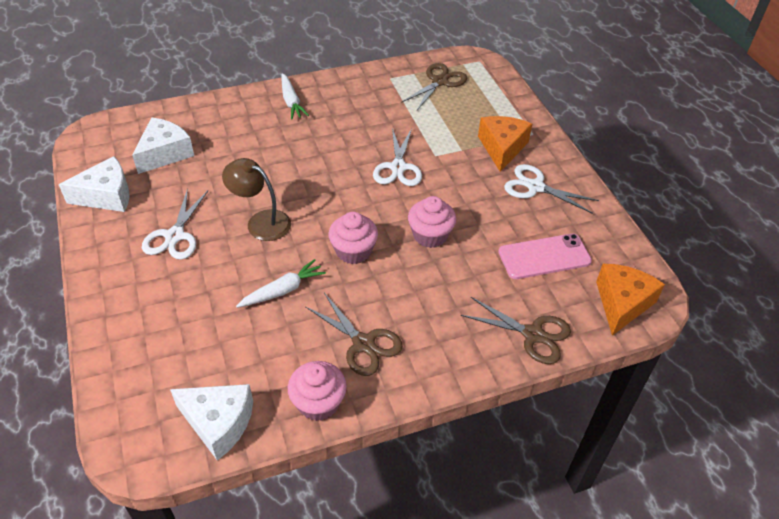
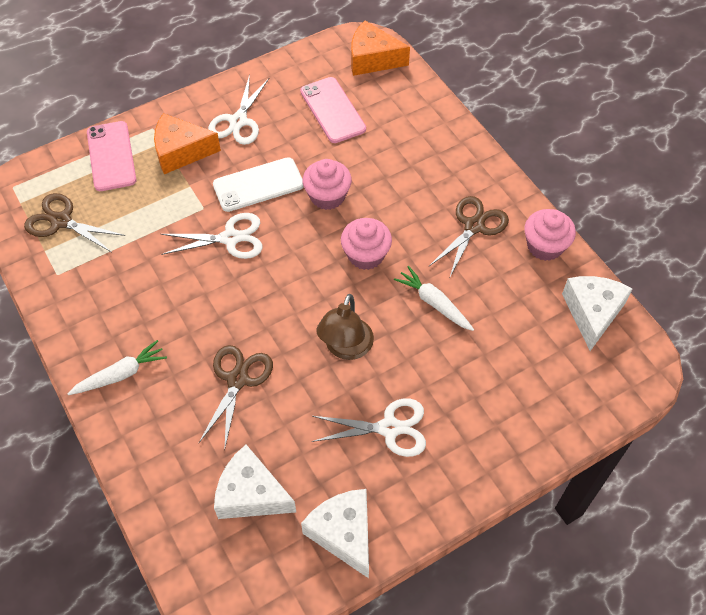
camera: 100 degrees left, 10 degrees up
brown scissors [461,297,571,364] -> brown scissors moved to [199,345,273,451]
none -> pink phone [87,121,137,191]
none -> white phone [213,157,304,212]

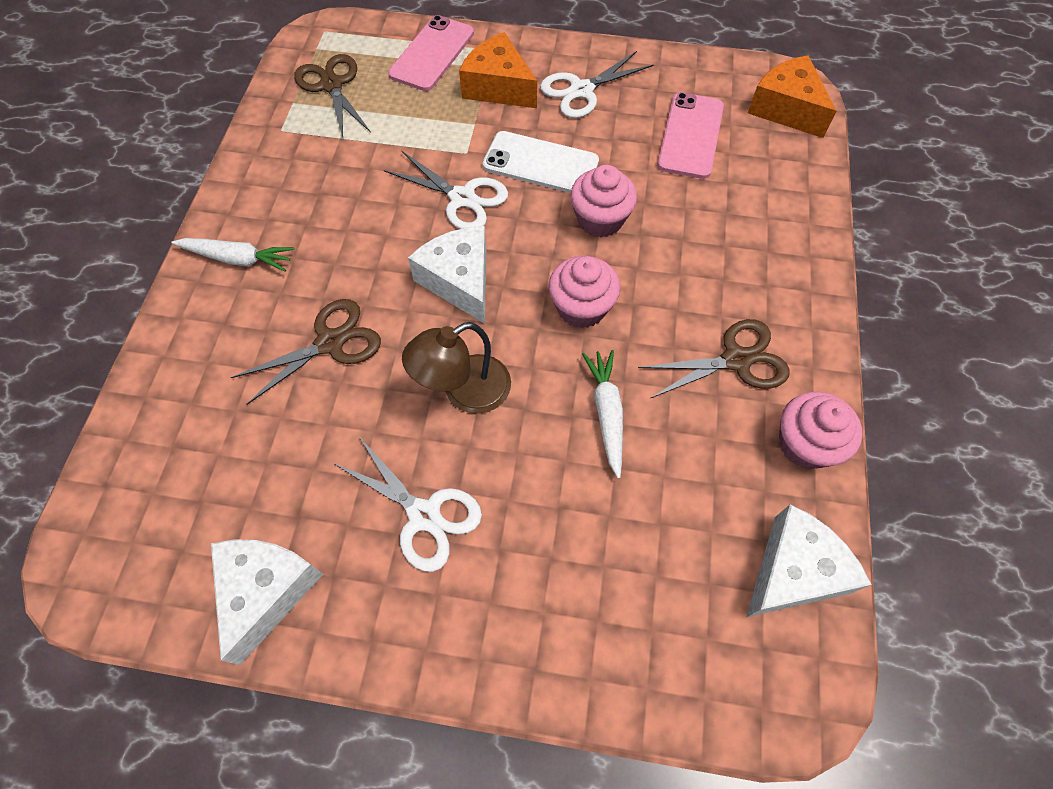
camera: 40 degrees right, 5 degrees up
white cheese [214,445,296,519] -> white cheese moved to [408,226,487,324]

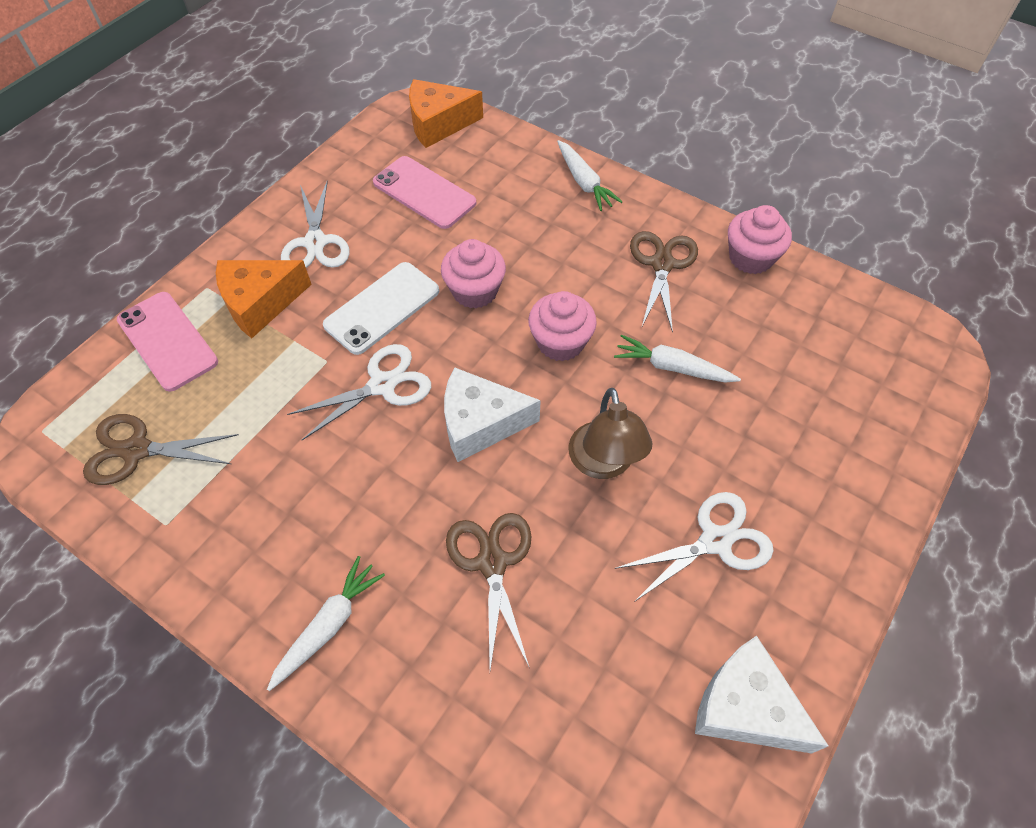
camera: 65 degrees left, 5 degrees down
white cheese [746,504,872,617] -> none
none -> white carrot [557,140,623,211]

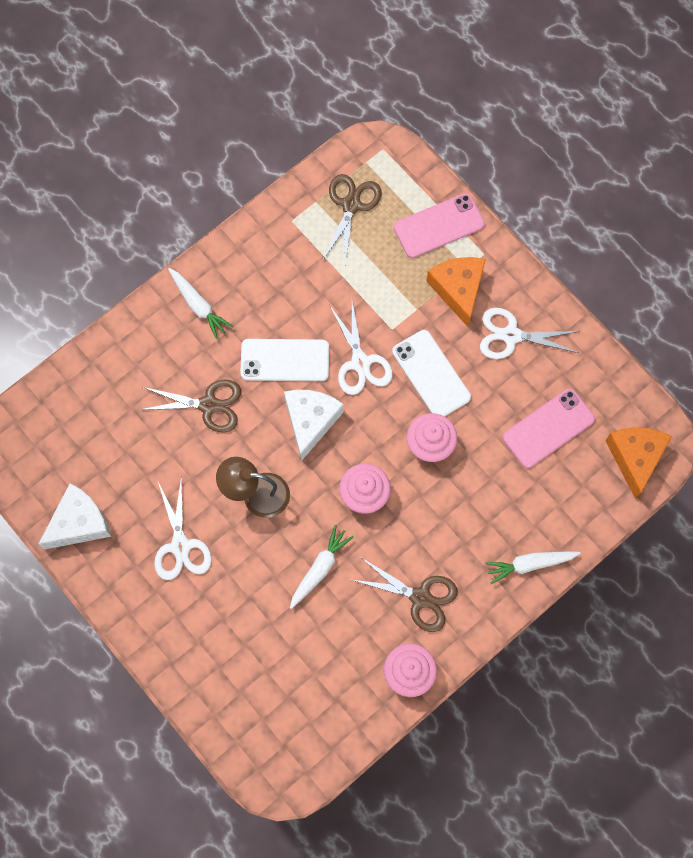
camera: 105 degrees right, 15 degrees up
none -> white phone [240,339,329,381]

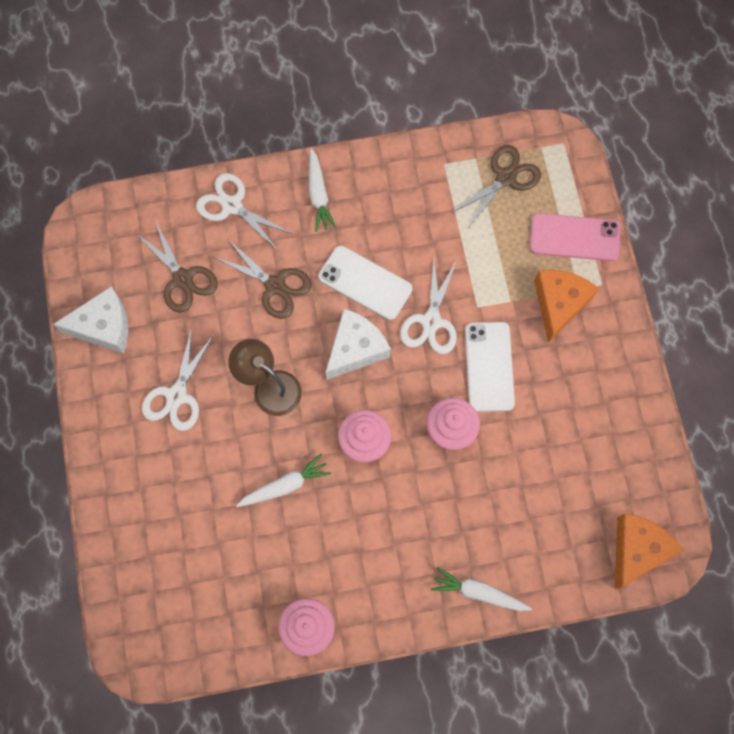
camera: 30 degrees right, 0 degrees up
brown scissors [353,558,458,632] -> brown scissors moved to [137,220,218,313]
white scissors [480,308,580,359] -> white scissors moved to [196,173,293,250]
pink phone [503,389,595,468] -> none

